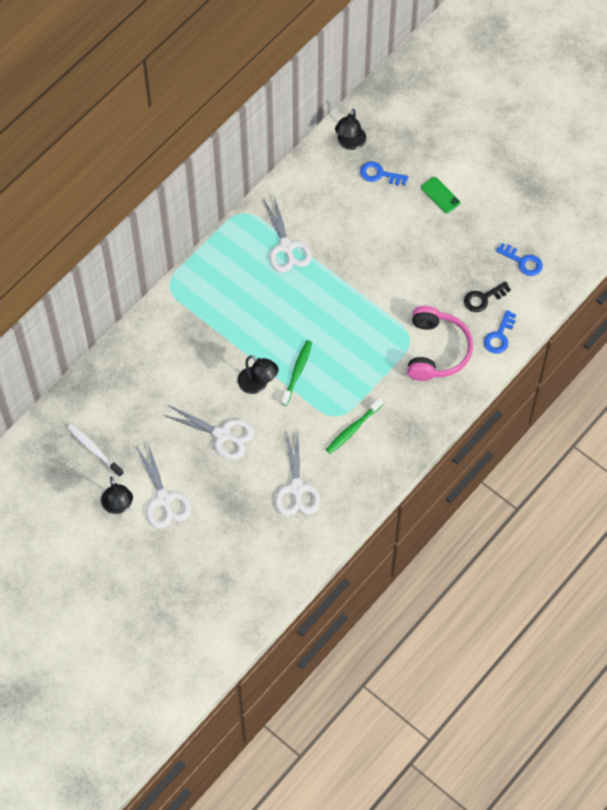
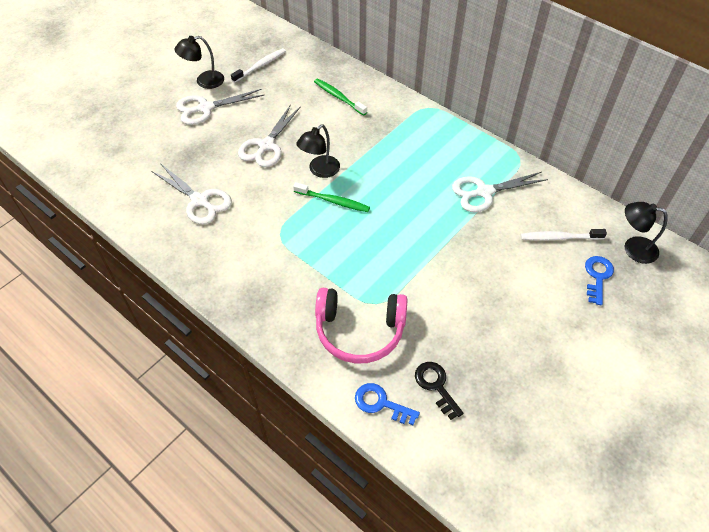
camera: 90 degrees right, 10 degrees down
white scissors [275,431,321,516] -> white scissors turned 135 degrees counterclockwise [151,163,232,225]
green toothbrush [326,398,383,454] -> green toothbrush moved to [314,79,367,116]
green phone [421,177,460,213] -> none
blue key [496,243,543,276] -> none
none -> white toothbrush [520,229,607,241]

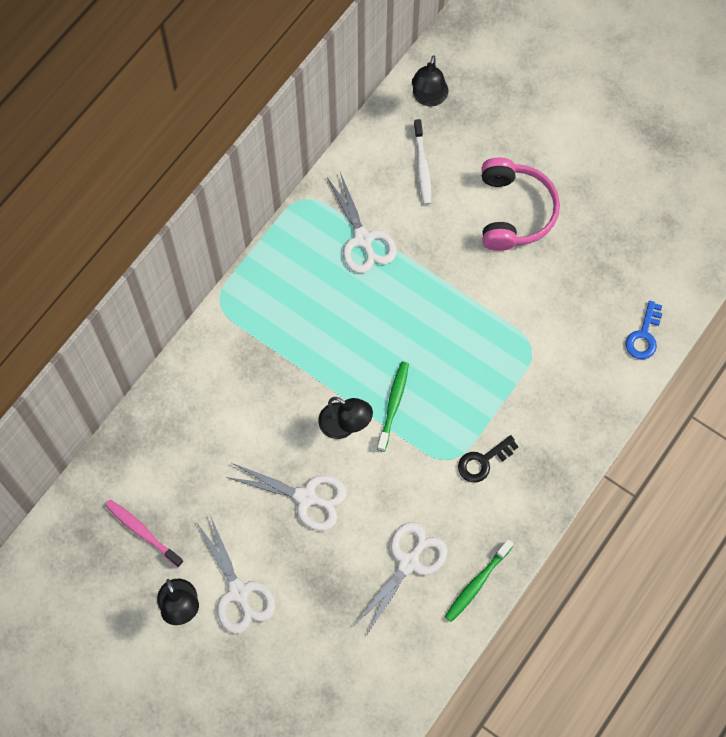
camera: 95 degrees left, 15 degrees up
white toothbrush [231,48,286,83] -> pink toothbrush [105,499,183,567]
green toothbrush [314,79,367,116] -> green toothbrush moved to [445,539,513,622]
pink headphones [315,288,407,364] -> pink headphones moved to [481,157,560,251]
black key [415,362,464,420] -> black key moved to [458,435,519,482]
blue key [585,256,614,305] -> none

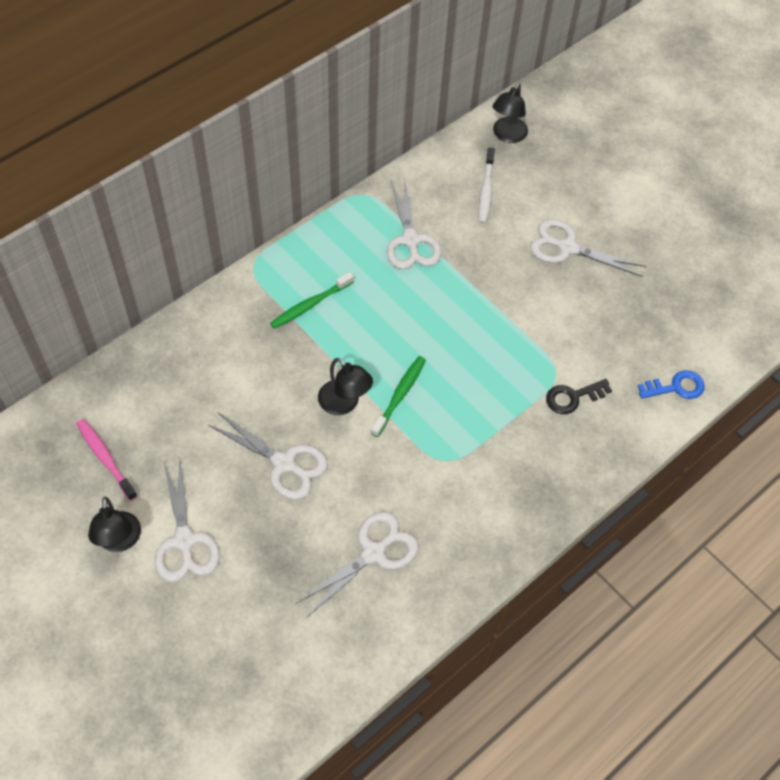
camera: 10 degrees right, 10 degrees down
green toothbrush [445,539,513,622] -> green toothbrush moved to [270,272,354,329]
black key [458,435,519,482] -> black key moved to [546,379,612,414]
pink headphones [481,157,560,251] -> white scissors [530,219,646,277]
blue key [625,301,662,359] -> blue key turned 135 degrees counterclockwise [638,370,705,399]

